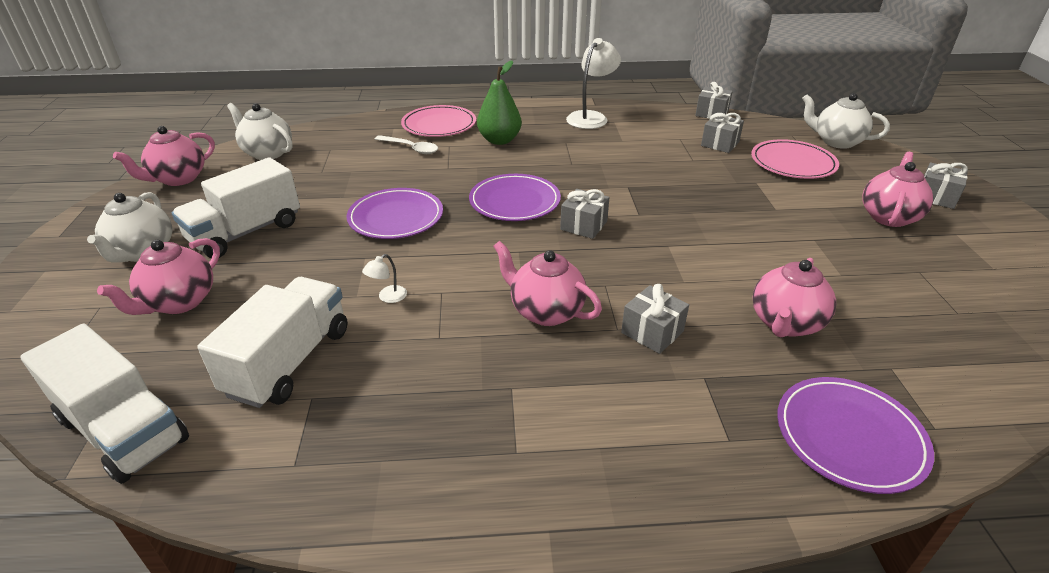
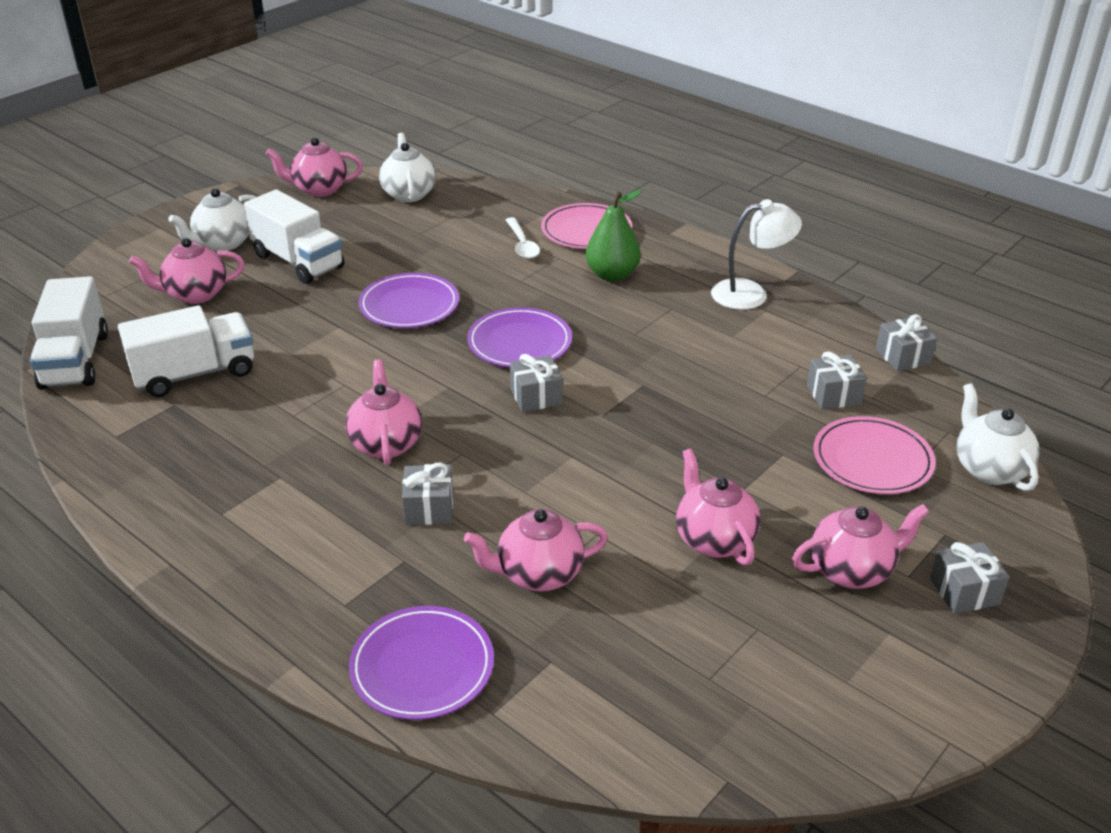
camera: 45 degrees right, 0 degrees up
white truck [172,157,300,258] -> white truck turned 135 degrees counterclockwise [244,189,344,284]
white lamp [362,254,407,303] -> none
none -> pink teapot [676,449,760,565]

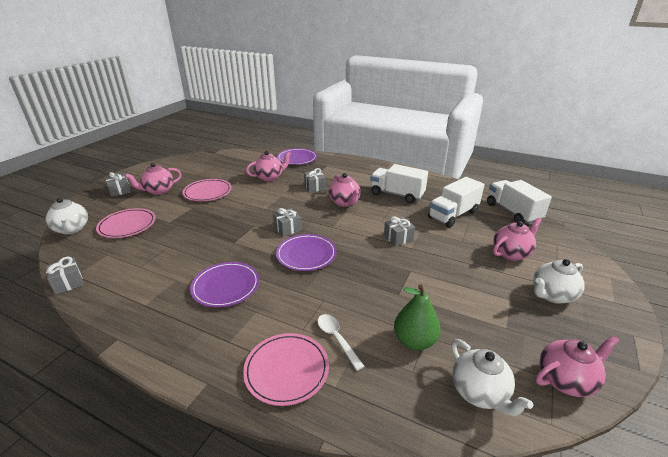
camera: 165 degrees right, 5 degrees down
white teapot [168,188,256,251] -> white teapot turned 150 degrees counterclockwise [533,259,585,304]
white truck [244,189,344,284] -> white truck moved to [370,164,428,203]
purple plate [358,273,459,328] -> purple plate moved to [190,262,259,307]
green pear [586,190,642,281] -> green pear moved to [394,285,441,350]
pink teapot [676,449,760,565] -> pink plate [183,179,232,201]
white lamp [711,199,802,310] -> none
grey gift [807,351,867,409] -> grey gift moved to [384,216,415,247]

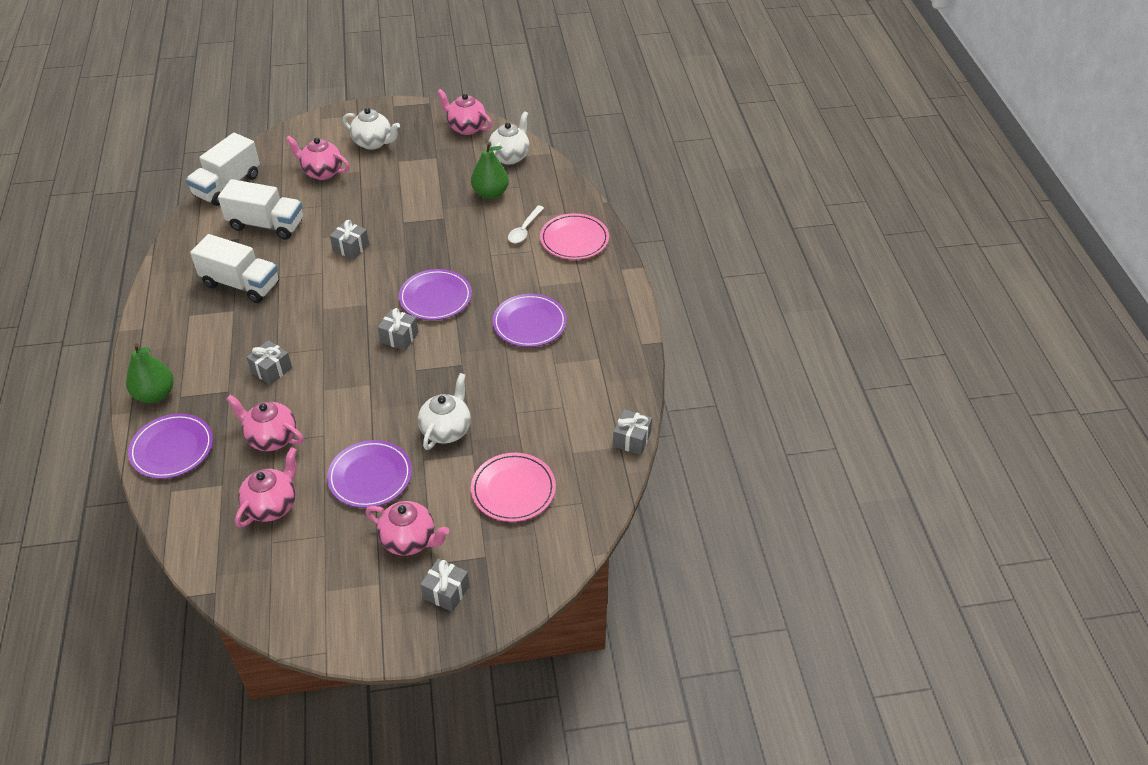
camera: 125 degrees left, 15 degrees up
white teapot [45,198,88,234] -> white teapot moved to [418,373,471,450]
pink plate [183,179,232,201] -> purple plate [327,440,412,508]
pink teapot [329,173,361,207] -> pink teapot moved to [235,447,297,528]
white truck [370,164,428,203] -> white truck turned 60 degrees counterclockwise [190,234,279,303]
none -> green pear [126,343,174,403]

